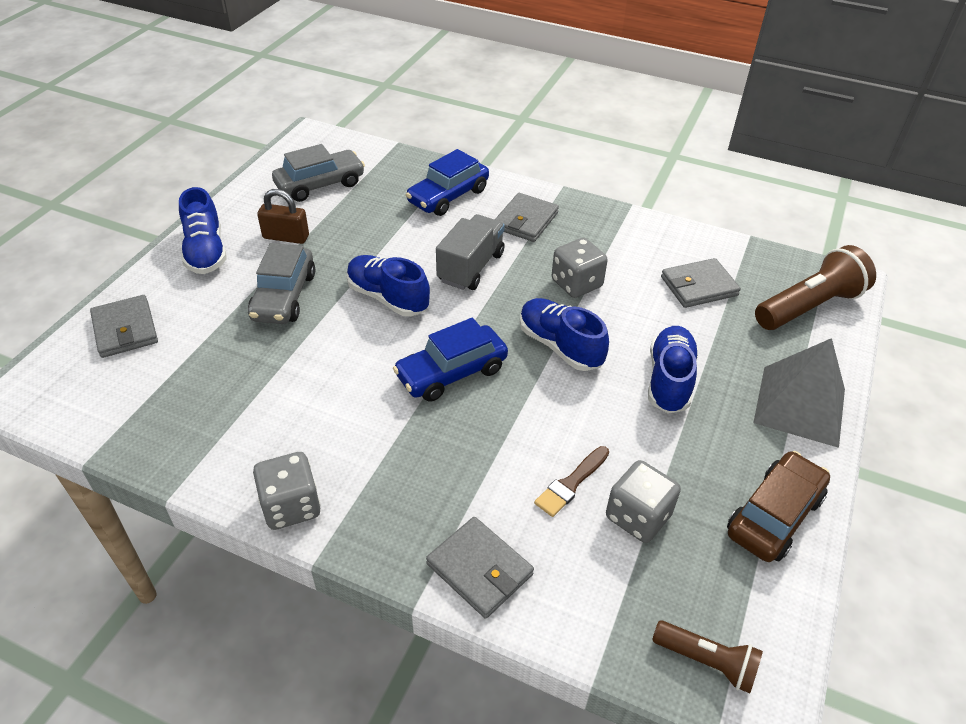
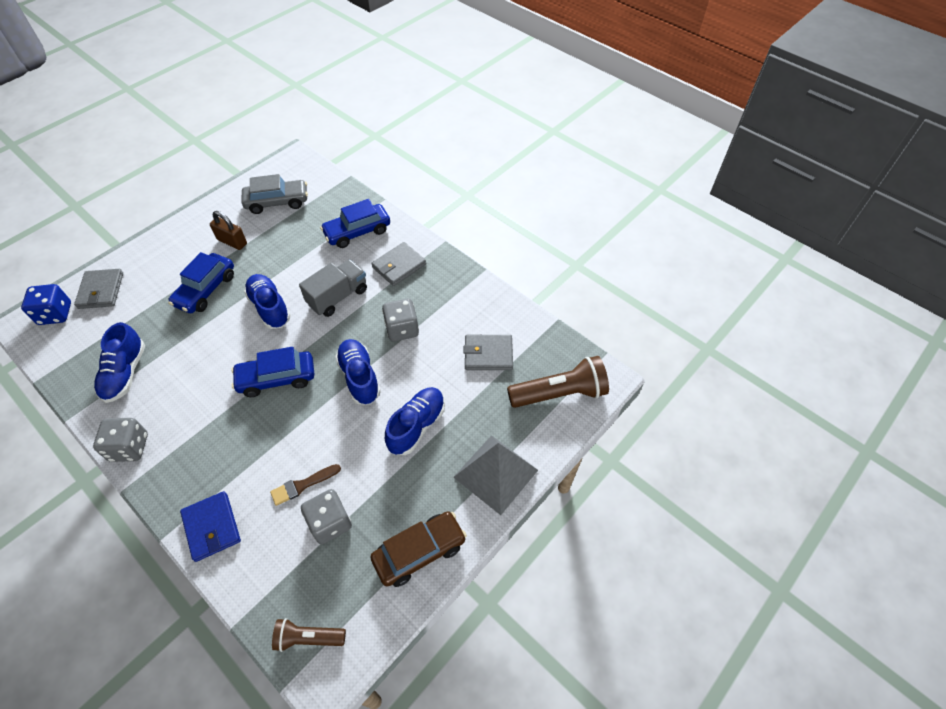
camera: 20 degrees right, 10 degrees up
blue shoe [179,187,227,274] -> blue shoe moved to [94,322,145,403]
grey car [248,243,315,324] -> blue car [168,252,234,313]
grey wallet [426,517,534,619] -> blue wallet [180,491,241,562]
brown flashlight [652,620,763,693] -> brown flashlight turned 135 degrees clockwise [272,618,346,652]
none -> blue dice [21,284,71,325]

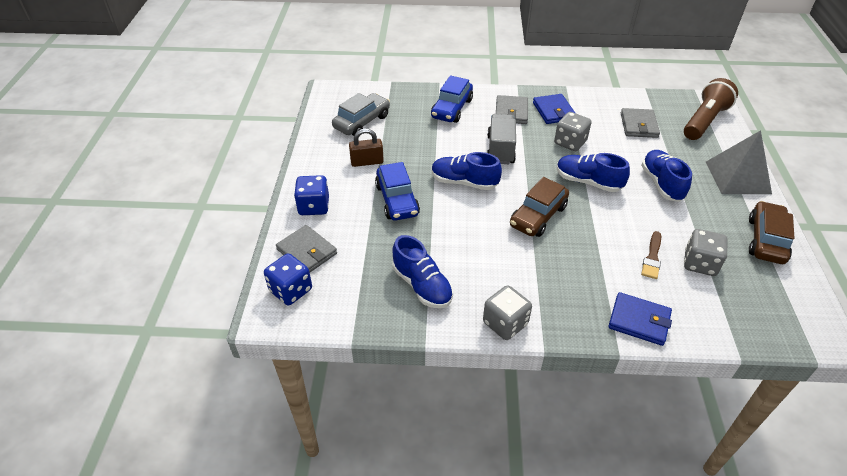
camera: 40 degrees left, 10 degrees down
blue car [231,347,314,397] -> brown car [510,177,569,237]
brown flashlight [272,618,346,652] -> none
grey wallet [464,335,513,370] -> grey wallet turned 45 degrees counterclockwise [621,108,660,138]
none -> blue dice [294,175,329,215]
none -> blue wallet [533,94,575,124]

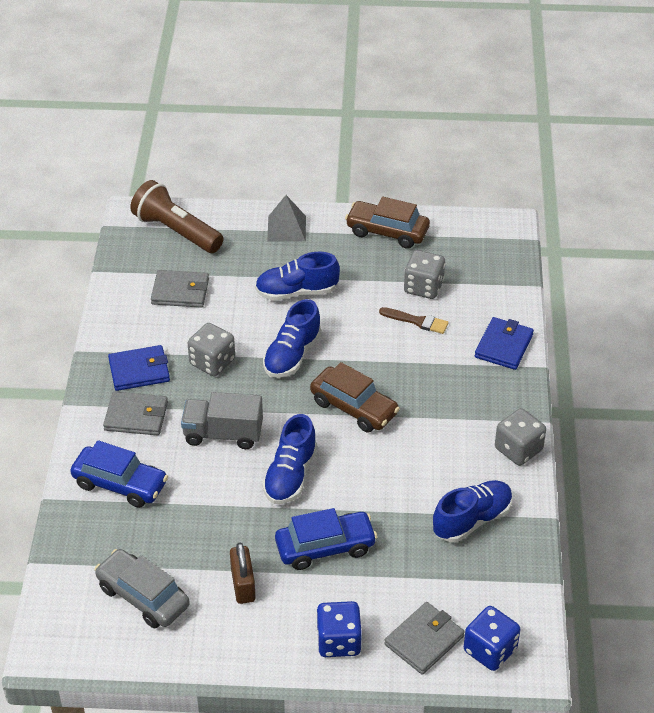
camera: 90 degrees left, 0 degrees up
grey pyramid [706,130,772,194] -> grey pyramid [267,195,306,241], size x0.66

